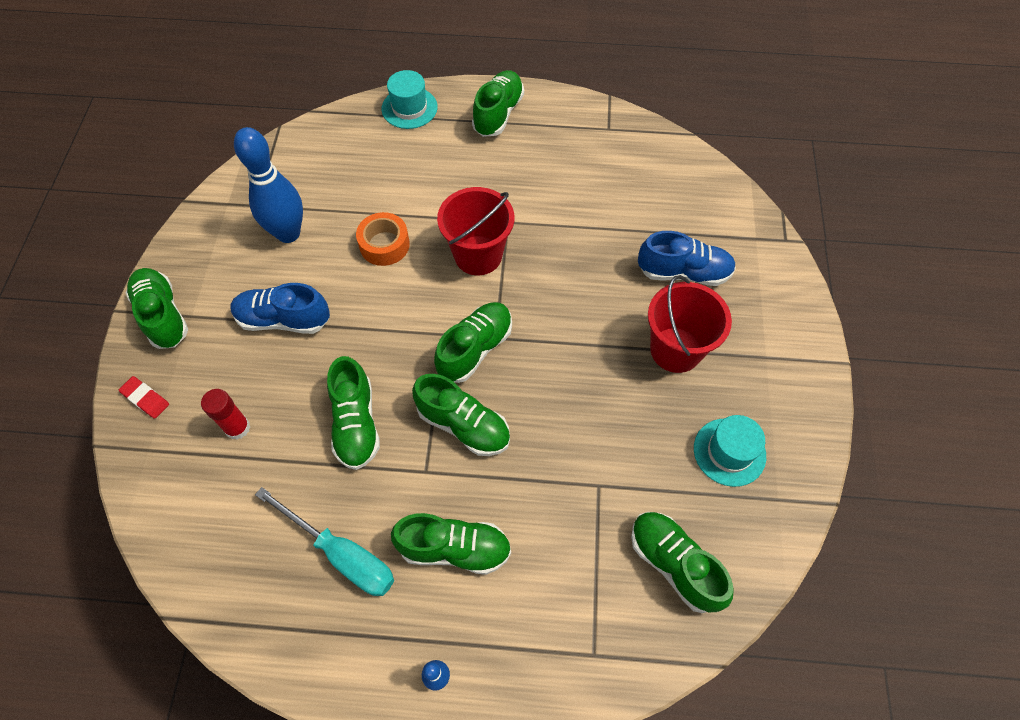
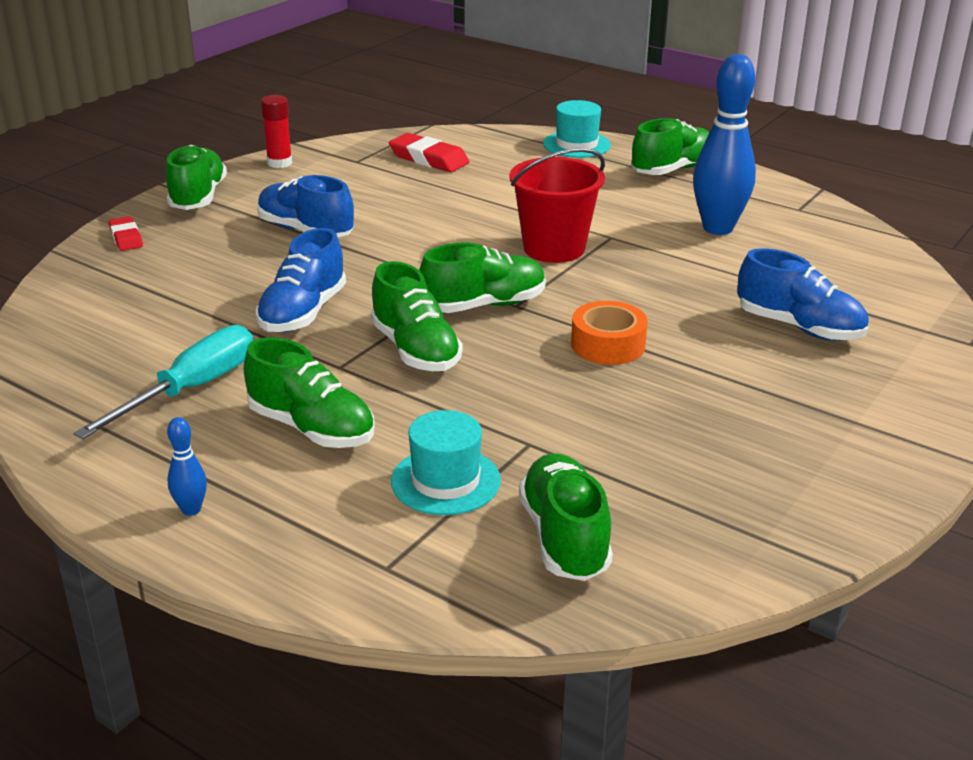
camera: 30 degrees right, 30 degrees down
red glue stick [201,389,250,440] -> red glue stick moved to [261,95,292,168]
blue bowling pin [234,127,303,243] -> blue bowling pin moved to [693,54,756,235]
turquoise screwdriver [255,487,394,596] -> turquoise screwdriver turned 120 degrees counterclockwise [73,325,253,439]
green shoe [327,356,380,470] -> blue shoe [256,228,346,332]
orange tape [356,212,410,266] -> orange tape moved to [571,301,648,365]
red bucket [648,275,732,373] -> none
turquoise hat [694,415,766,487] -> turquoise hat moved to [391,410,501,515]
none -> red eraser [389,133,469,172]

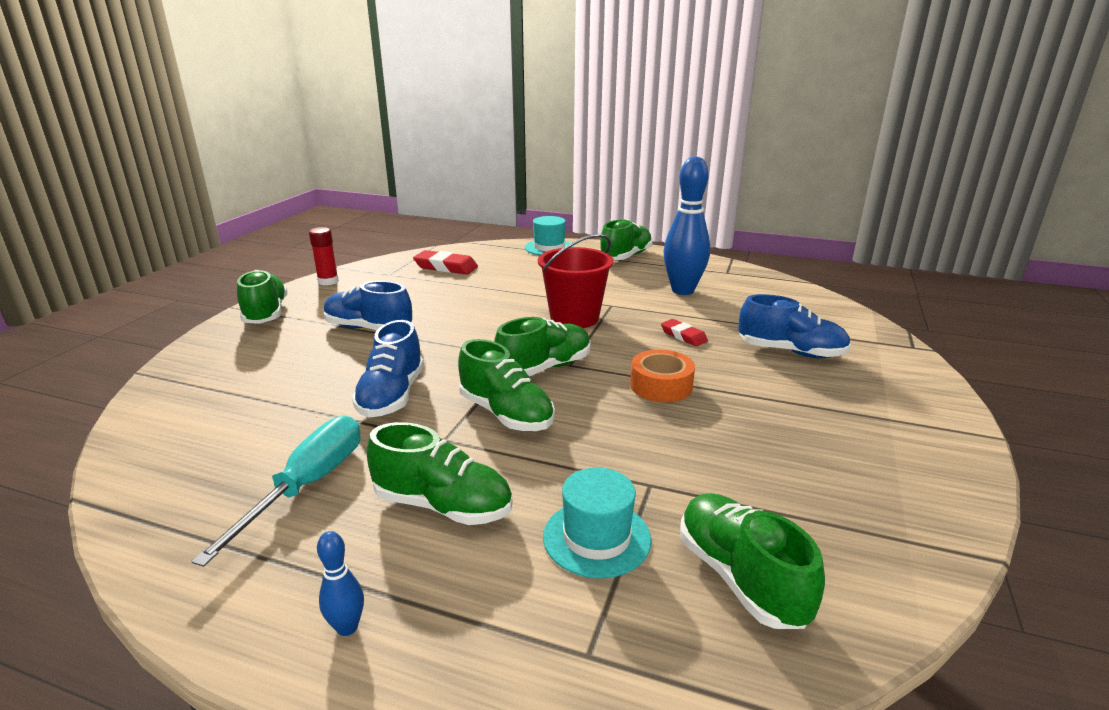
camera: 15 degrees left, 5 degrees down
red eraser [109,216,143,251] -> red eraser moved to [661,319,708,346]

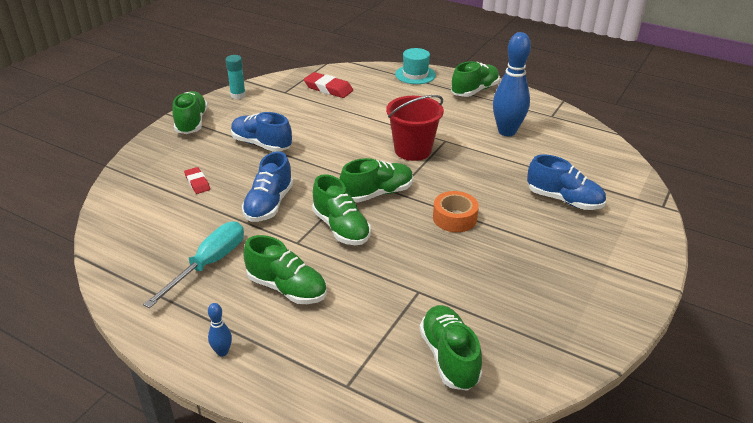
camera: 10 degrees right, 10 degrees up
red glue stick [309,227,339,285] -> turquoise glue stick [226,55,246,99]
turquoise hat [543,468,652,578] -> none
red eraser [661,319,708,346] -> red eraser moved to [184,167,210,194]

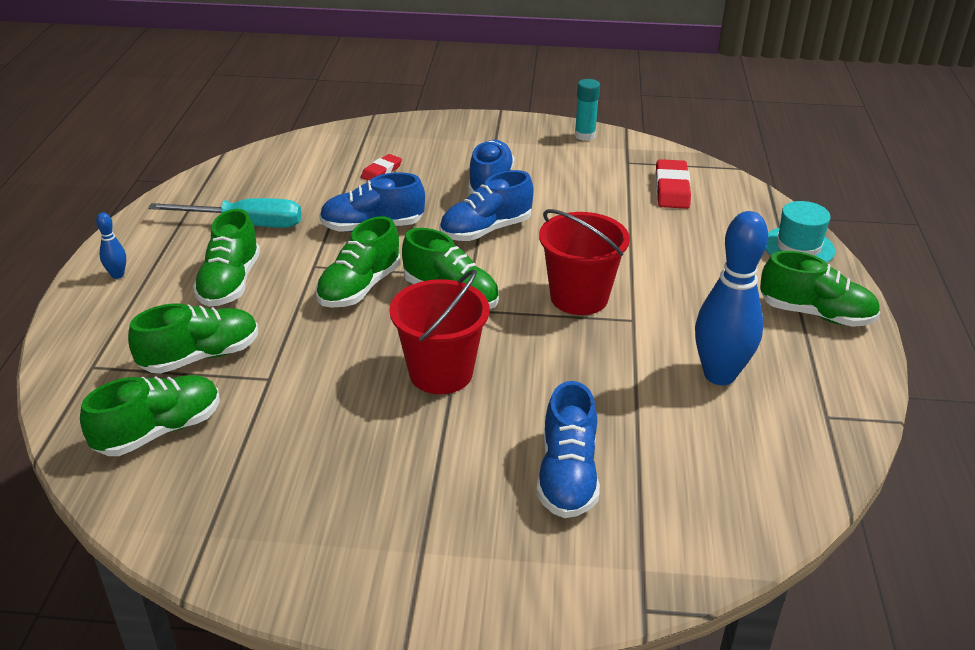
camera: 65 degrees right, 0 degrees up
green shoe [172,91,208,134] -> green shoe moved to [128,303,258,374]
orange tape [433,191,479,232] -> red bucket [389,269,490,394]
none -> blue shoe [439,170,533,241]

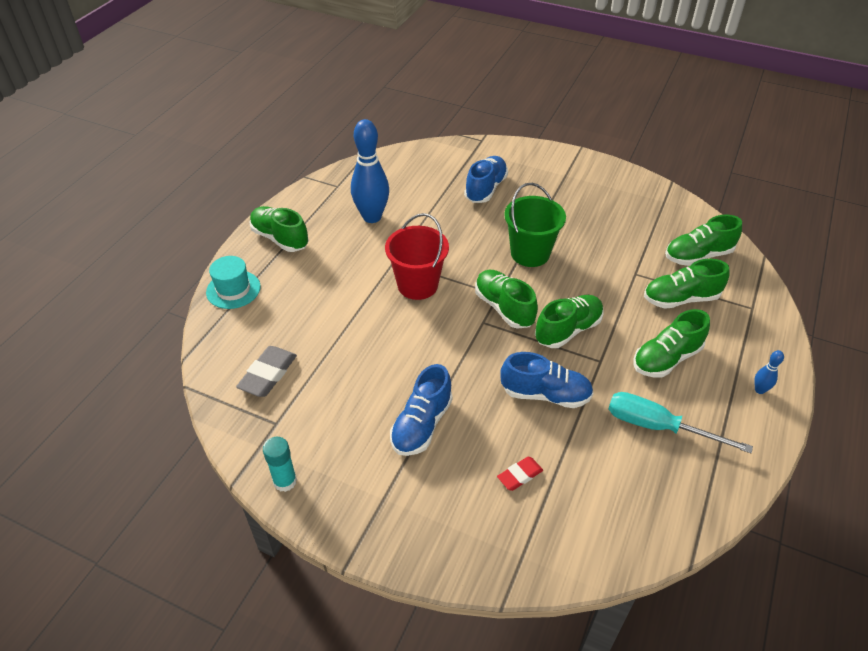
camera: 160 degrees left, 10 degrees up
green shoe [193,209,260,307] -> green shoe turned 150 degrees counterclockwise [634,309,710,377]
red bucket [389,269,490,394] -> green bucket [504,183,566,267]
blue shoe [439,170,533,241] -> none
red eraser [656,159,691,209] -> grey eraser [236,346,297,397]

